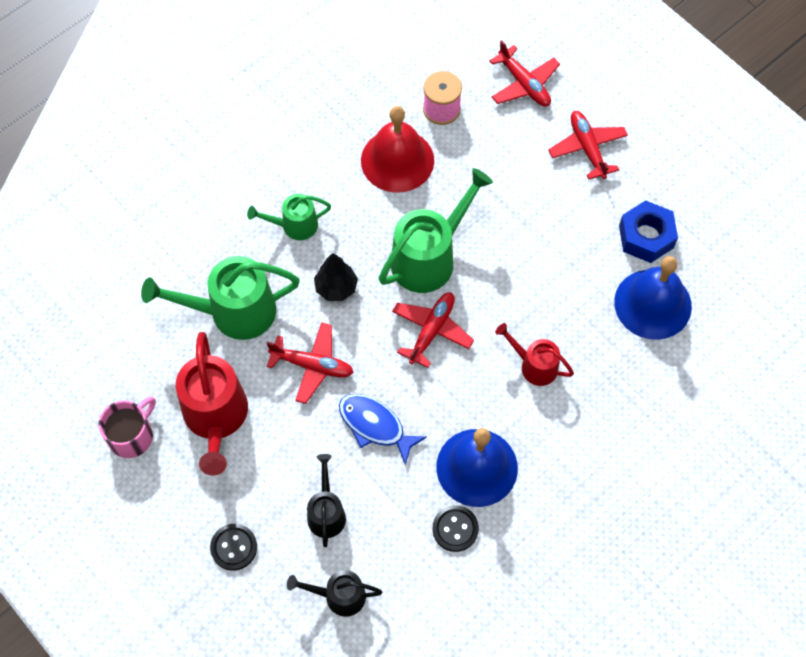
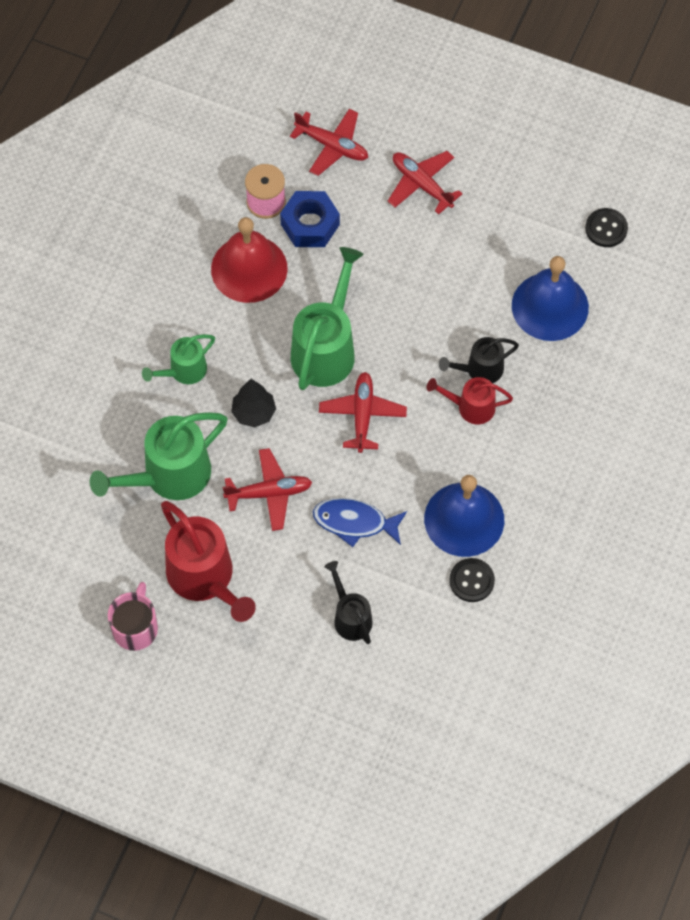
camera: 25 degrees left, 0 degrees up
black button [210,524,257,571] -> black button moved to [585,208,628,247]
black watering can [287,570,382,617] -> black watering can moved to [439,337,519,383]
blue nut [619,200,678,263] -> blue nut moved to [280,191,340,247]

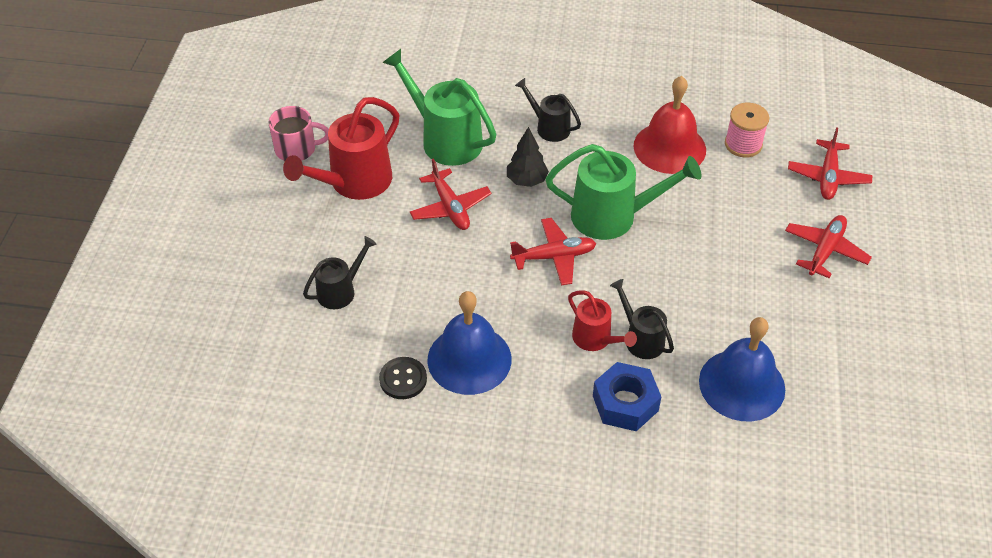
camera: 75 degrees right, 15 degrees down
green watering can [142,334,215,384] -> black watering can [515,78,581,142]
blue nut [280,191,340,247] -> blue nut moved to [593,362,661,431]
blue fish [313,498,407,547] -> none
red watering can [427,377,513,424] -> red watering can turned 150 degrees clockwise [568,290,637,351]
black button [585,208,628,247] -> none

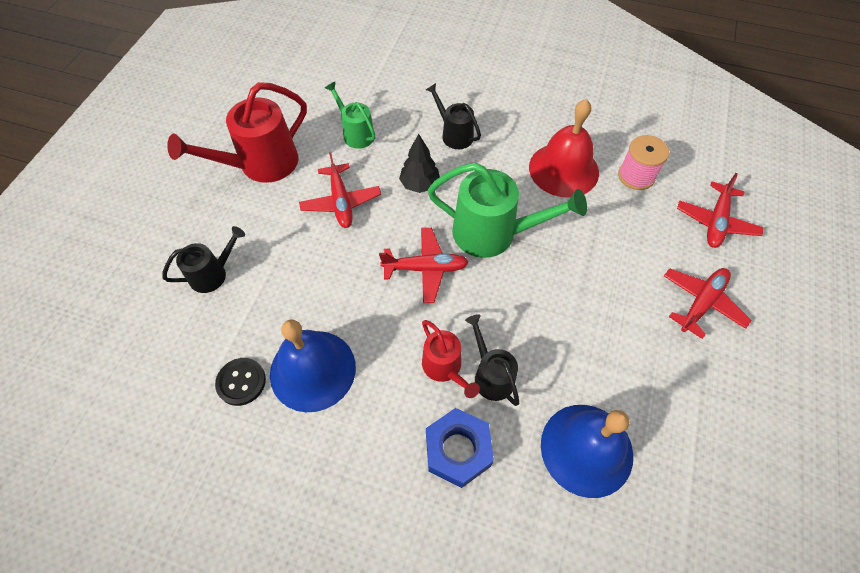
camera: 10 degrees right, 10 degrees up
pink mug [269,106,329,161] -> none
green watering can [382,49,496,166] -> green watering can [325,82,376,149], size x0.56

